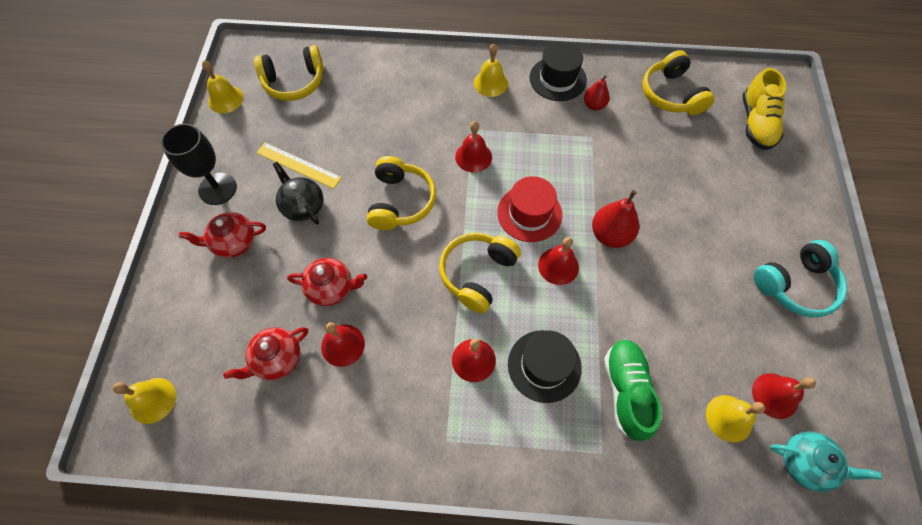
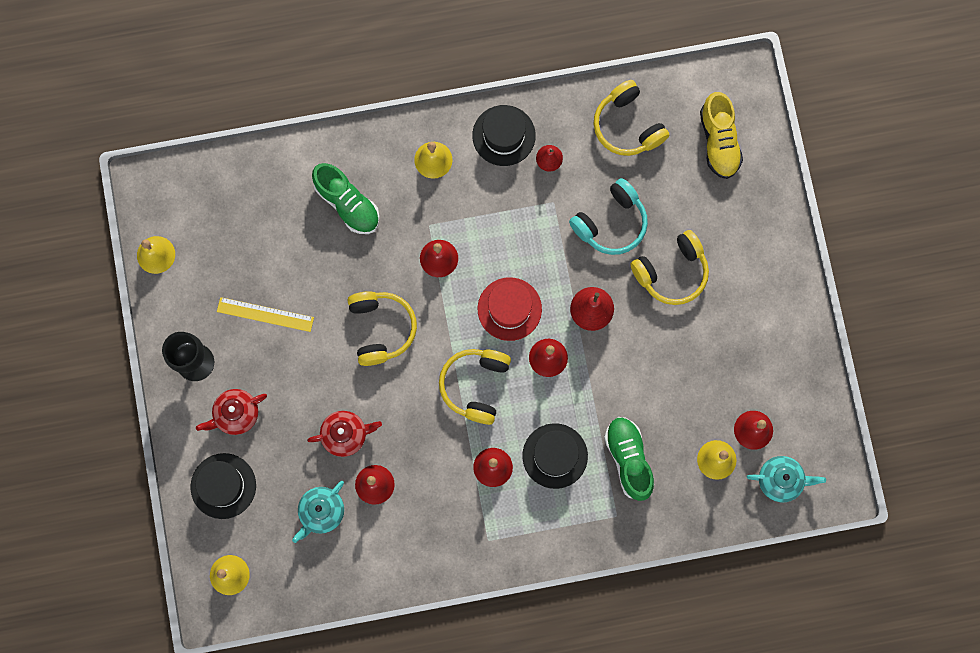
camera: 15 degrees left, 15 degrees up
red teapot [223,327,308,380] -> turquoise teapot [292,481,344,543]
yellow headphones [254,45,324,101] -> yellow headphones moved to [630,230,709,305]
black teapot [273,162,323,225] -> none
turquoise headphones [754,240,847,317] -> turquoise headphones moved to [569,178,648,255]
none -> black hat [191,453,256,519]
none -> green shoe [312,163,380,234]

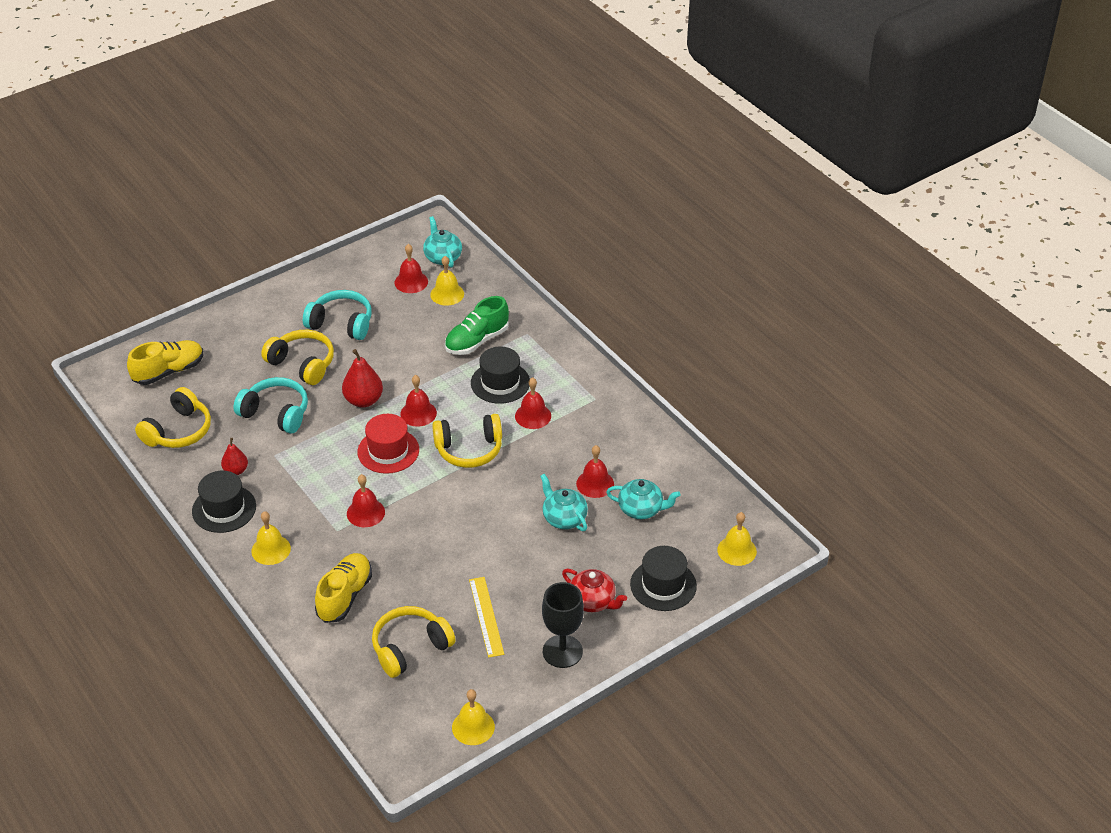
camera: 115 degrees left, 35 degrees down
red teapot [307,411,382,457] -> turquoise teapot [540,474,588,531]
green shoe [312,163,380,234] -> yellow shoe [315,553,372,623]
yellow headphones [347,291,417,366] -> yellow headphones moved to [372,606,456,678]
none -> turquoise headphones [303,290,372,340]

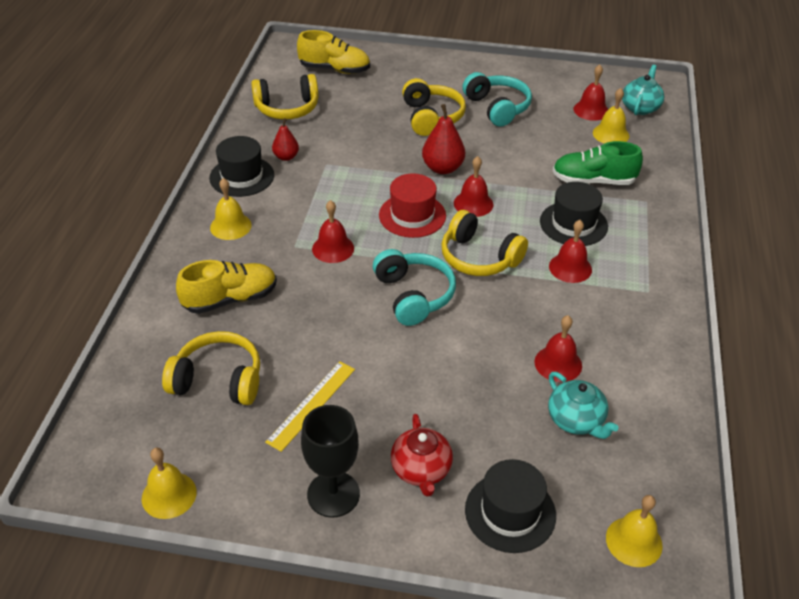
camera: 45 degrees right, 0 degrees up
turquoise headphones [233,377,308,434] -> turquoise headphones moved to [373,249,456,326]
turquoise teapot [540,474,588,531] -> none

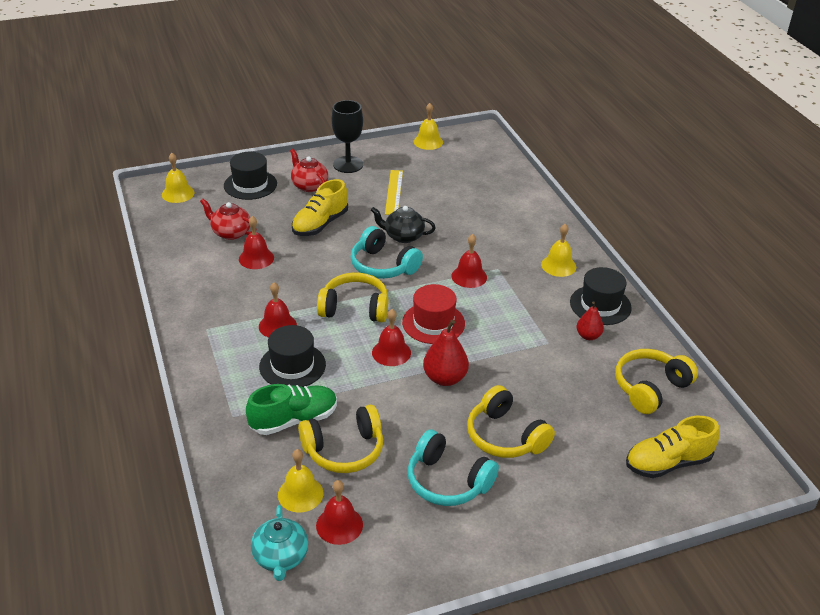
camera: 150 degrees right, 5 degrees down
yellow headphones [162,331,260,405] -> yellow headphones moved to [298,405,383,473]
yellow shoe [176,260,277,314] -> yellow shoe moved to [292,179,348,236]
turquoise teapot [548,372,619,439] -> red teapot [200,199,252,240]
none -> black teapot [371,206,436,243]

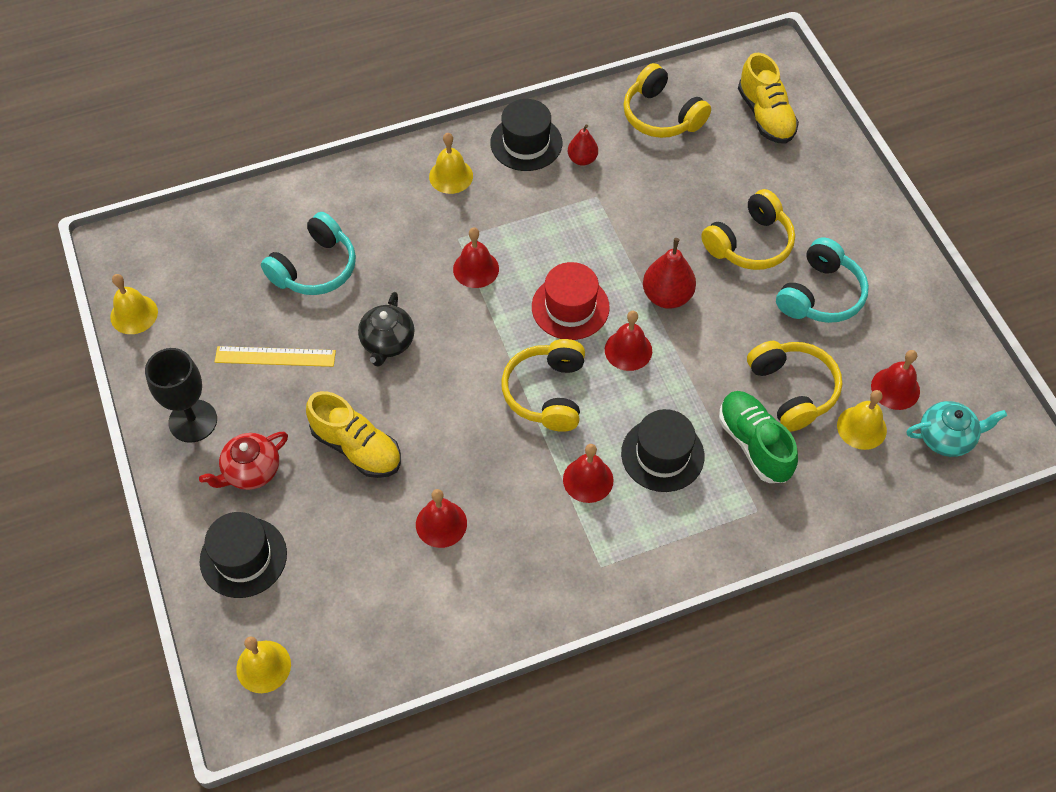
camera: 90 degrees left, 20 degrees up
red teapot [200,199,252,240] -> none
turquoise headphones [351,226,423,279] -> turquoise headphones moved to [261,212,356,295]

